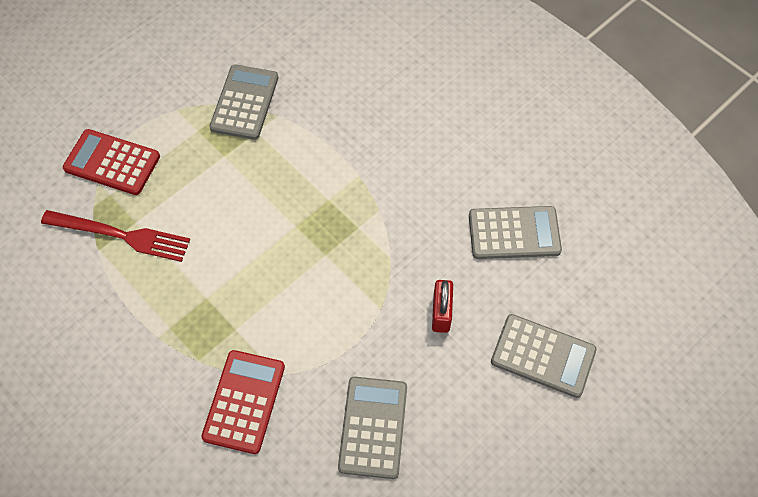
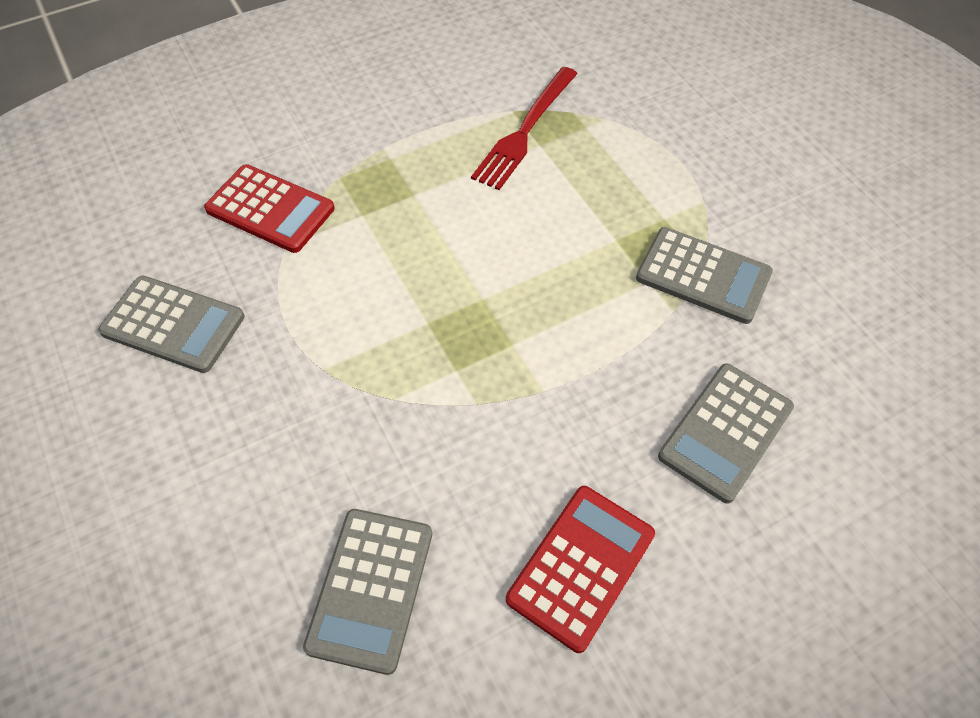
camera: 105 degrees right, 5 degrees down
red calculator [63,129,160,195] -> red calculator moved to [506,486,655,653]
red padlock [432,280,453,333] -> none
grey calculator [491,314,597,398] -> grey calculator moved to [658,363,794,504]

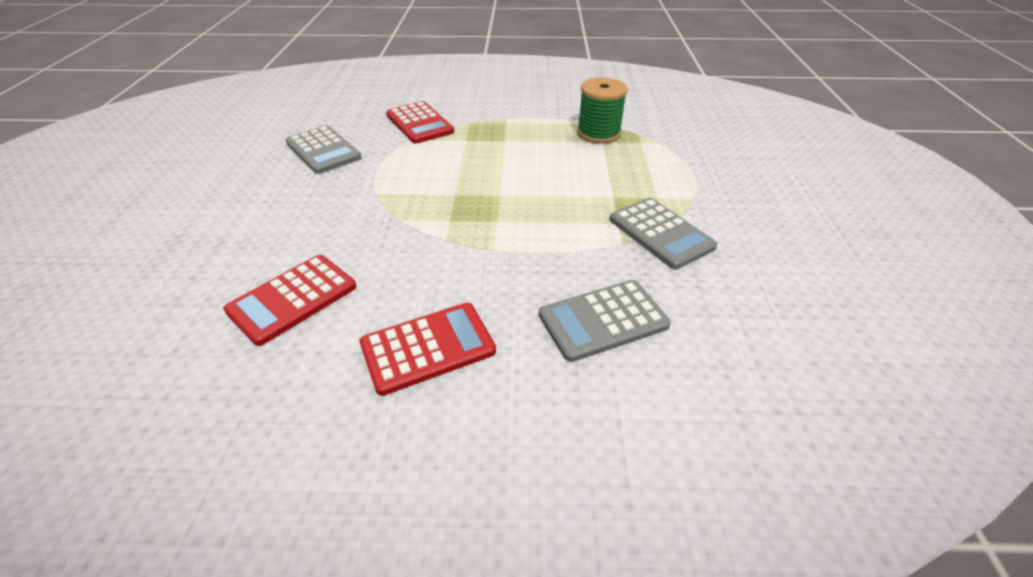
camera: 30 degrees right, 15 degrees down
grey calculator [303,509,432,675] -> red calculator [223,255,356,346]
red fork [471,67,578,190] -> green spool [577,78,628,143]

